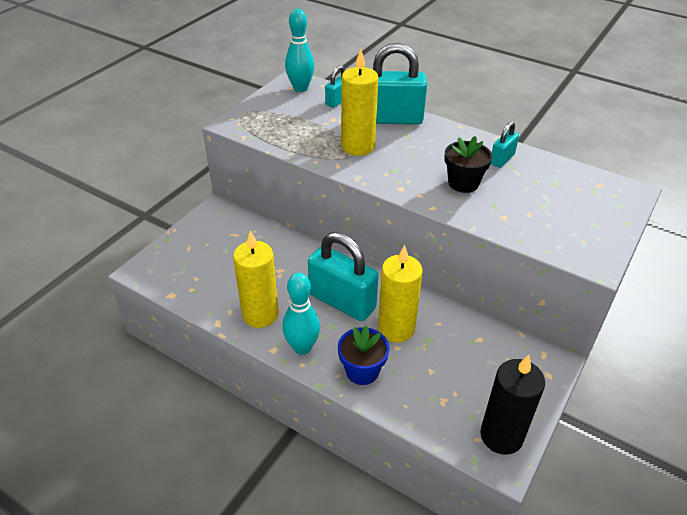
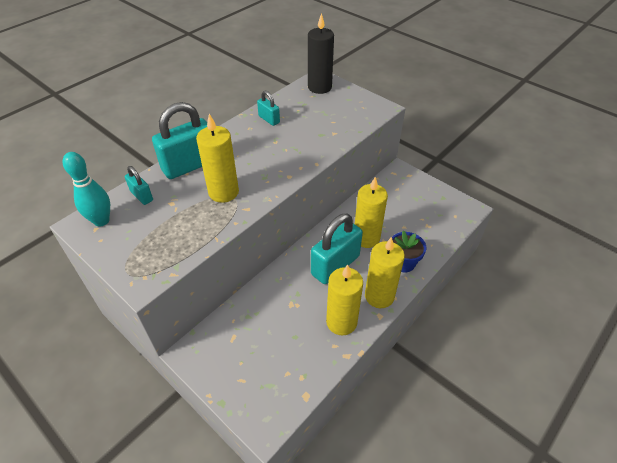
camera: 80 degrees left, 5 degrees up
turquoise bowling pin [282,273,320,355] -> yellow candle [365,237,405,308]
turquoise padlock [373,43,427,125] -> turquoise padlock turned 45 degrees clockwise [152,102,207,179]
black flower pot [445,136,492,193] -> none
black candle [480,355,545,455] -> black candle moved to [308,13,334,94]

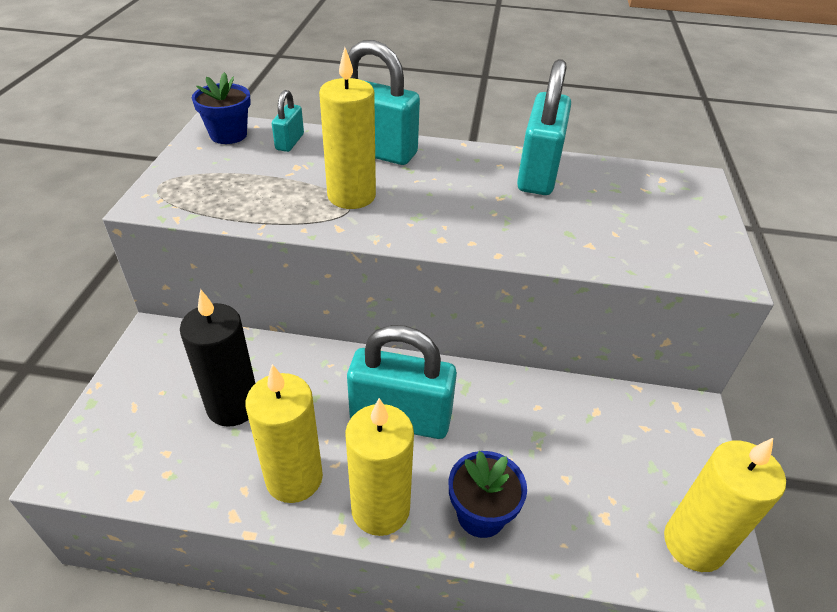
camera: 55 degrees right, 5 degrees down
turquoise bowling pin [63,152,110,226] -> blue flower pot [192,72,251,144]
turquoise padlock [257,90,280,126] -> turquoise padlock [517,59,571,195], size x2.02
black candle [308,13,334,94] -> black candle moved to [180,289,255,427]
yellow candle [355,177,388,248] -> yellow candle moved to [664,438,786,572]

